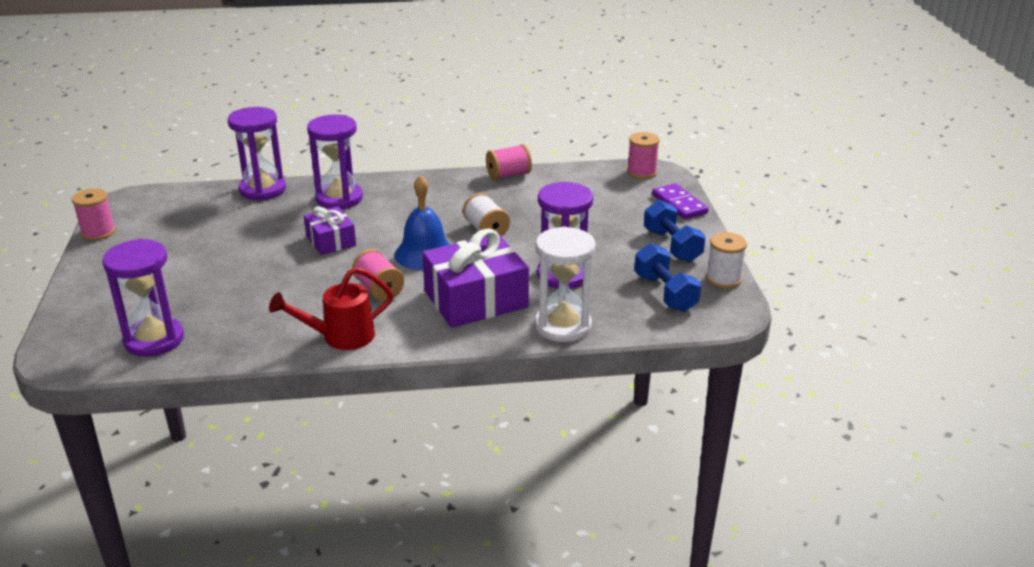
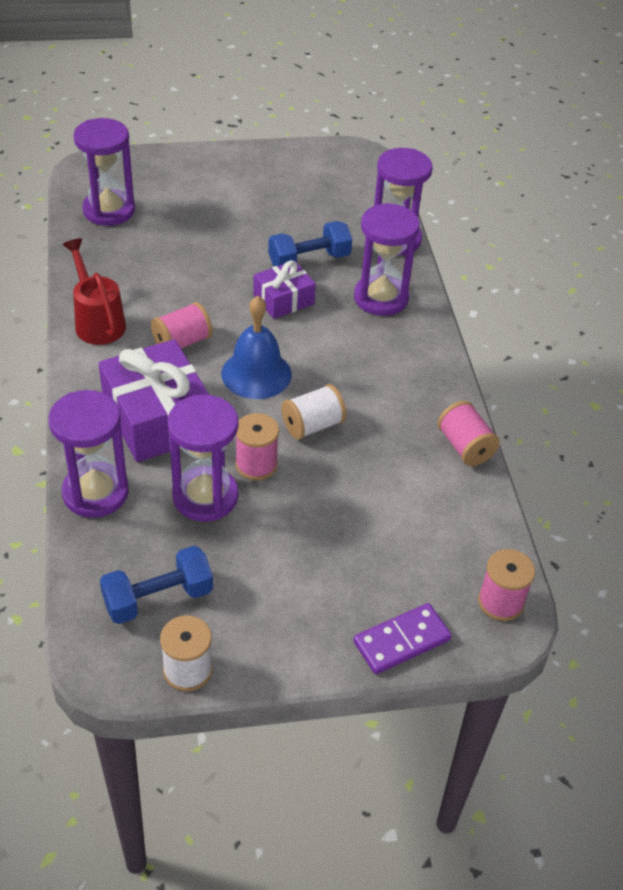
camera: 85 degrees right, 15 degrees up
pink spool [72,188,115,241] -> pink spool moved to [235,413,279,480]
white hourglass [535,227,595,342] -> purple hourglass [49,390,129,518]
blue dumbbell [644,200,706,262] -> blue dumbbell moved to [268,221,352,267]

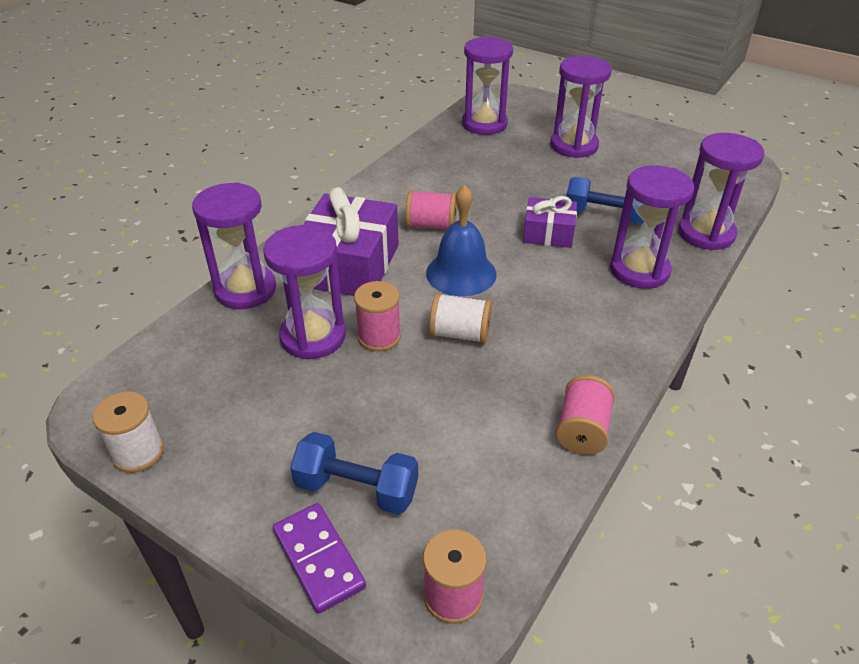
camera: 45 degrees right, 5 degrees down
red watering can [62,238,126,345] -> none
blue dumbbell [100,546,213,624] -> blue dumbbell moved to [290,432,418,515]
purple domino [353,603,452,674] -> purple domino turned 45 degrees clockwise [273,503,366,613]
none -> purple hourglass [551,56,612,158]

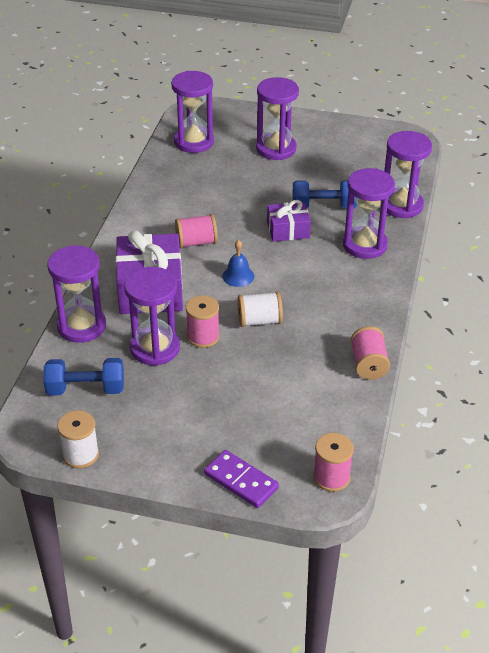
camera: 20 degrees left, 0 degrees up
blue dumbbell [290,432,418,515] -> blue dumbbell moved to [44,358,124,396]
blue bell [426,185,497,296] -> blue bell [222,240,254,287], size x0.58

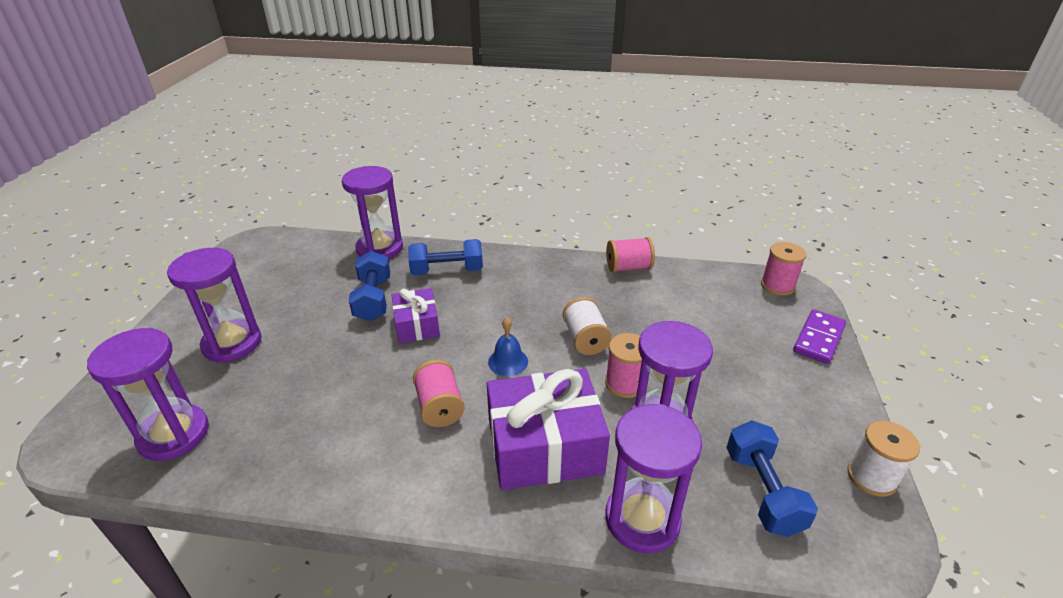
camera: 95 degrees left, 5 degrees down
purple hourglass [343,168,395,259] -> blue dumbbell [408,239,483,275]

